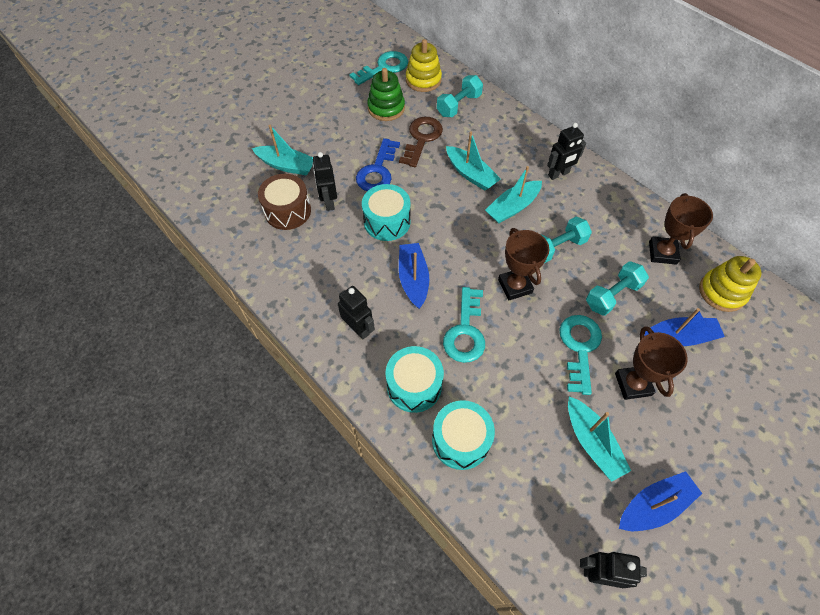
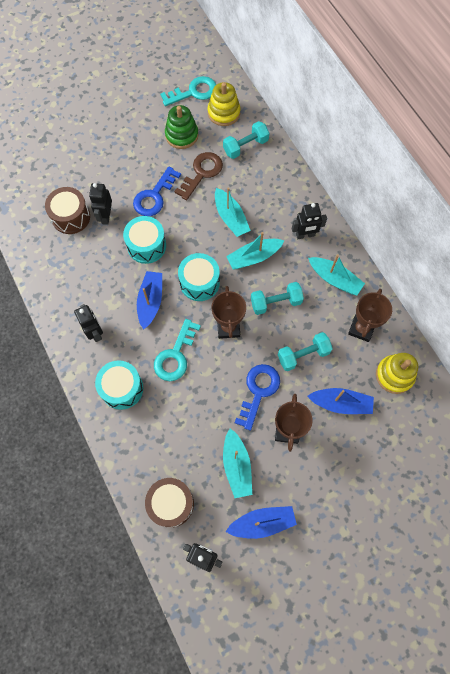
camera: 15 degrees right, 10 degrees up
turquoise boat [252,125,313,176] -> turquoise boat moved to [308,254,365,296]
turquoise drum [432,400,495,470] -> turquoise drum moved to [178,253,220,301]
turquoise key [559,315,602,395] -> blue key [235,364,280,431]
none -> brown drum [145,478,194,528]

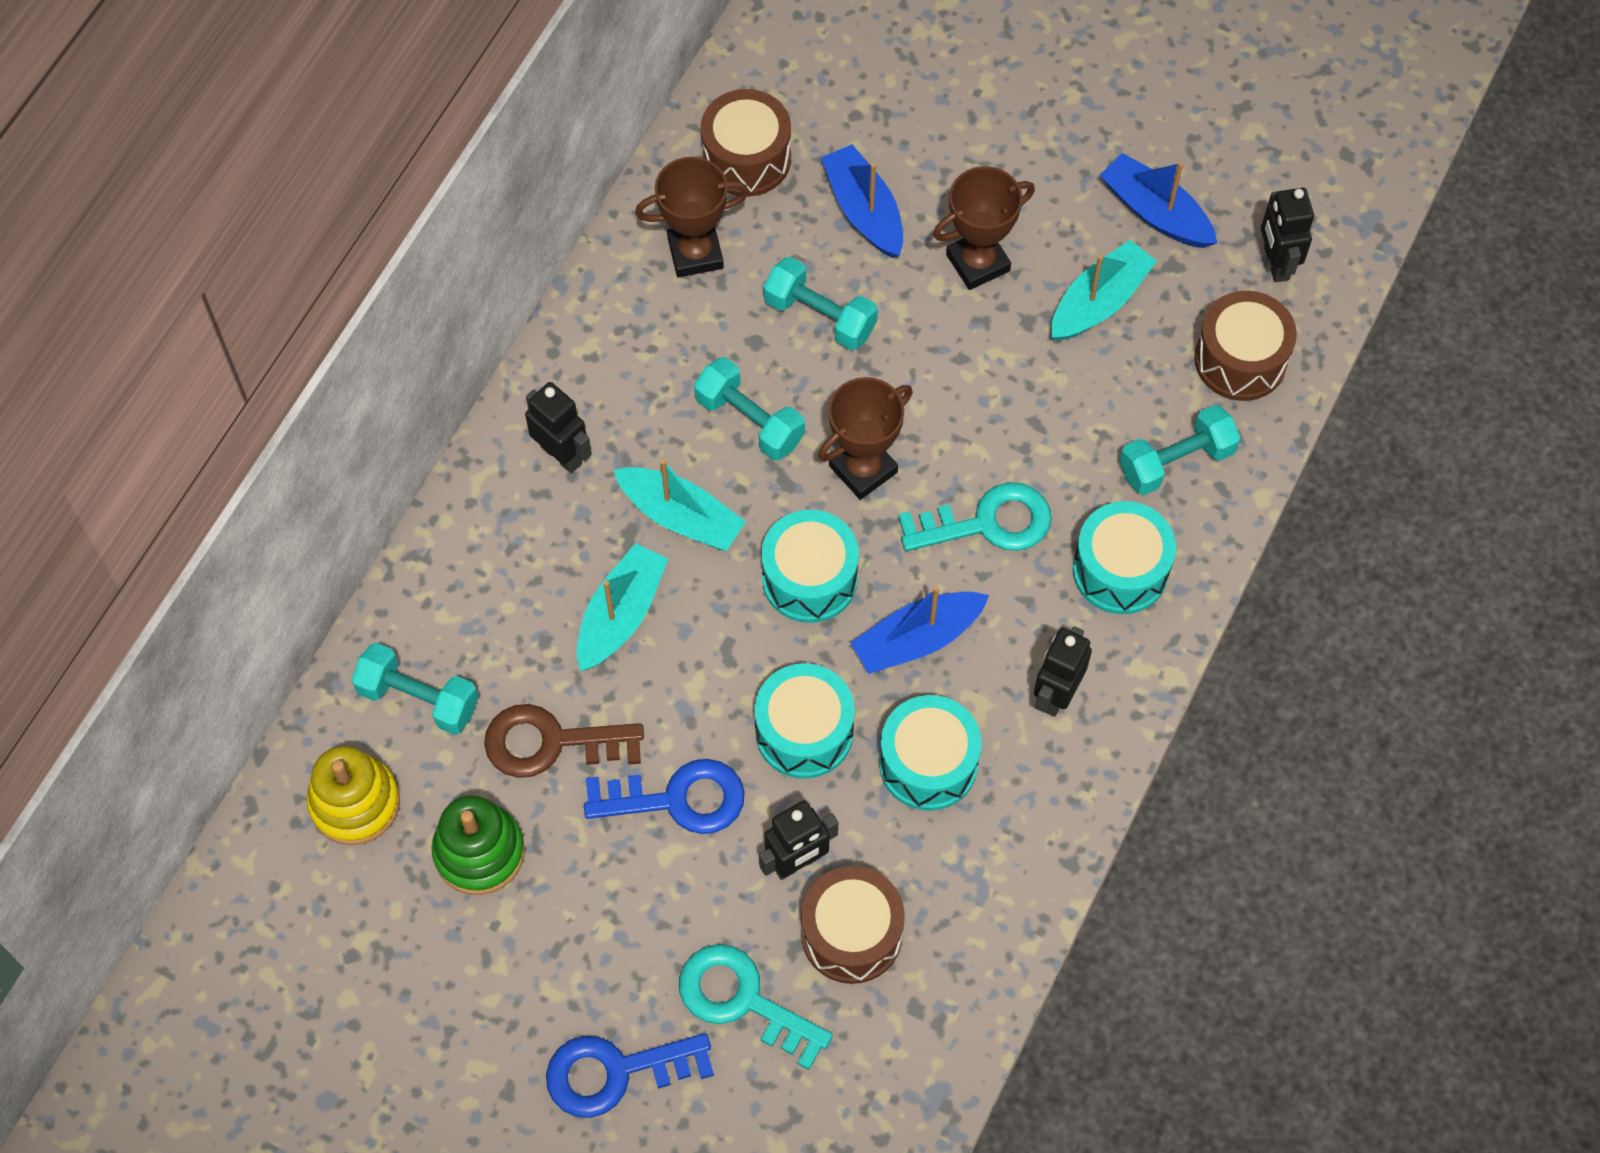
camera: 125 degrees left, 5 degrees down
turquoise key [160,76,216,106] -> turquoise key moved to [679,944,833,1070]
blue key [235,364,280,431] -> blue key moved to [546,1033,714,1118]
turquoise boat [308,254,365,296] -> none
yellow stacking toy [376,353,418,394] -> brown drum [701,89,791,197]
none -> turquoise drum [879,695,982,811]
none -> turquoise dumbbell [1119,405,1240,495]

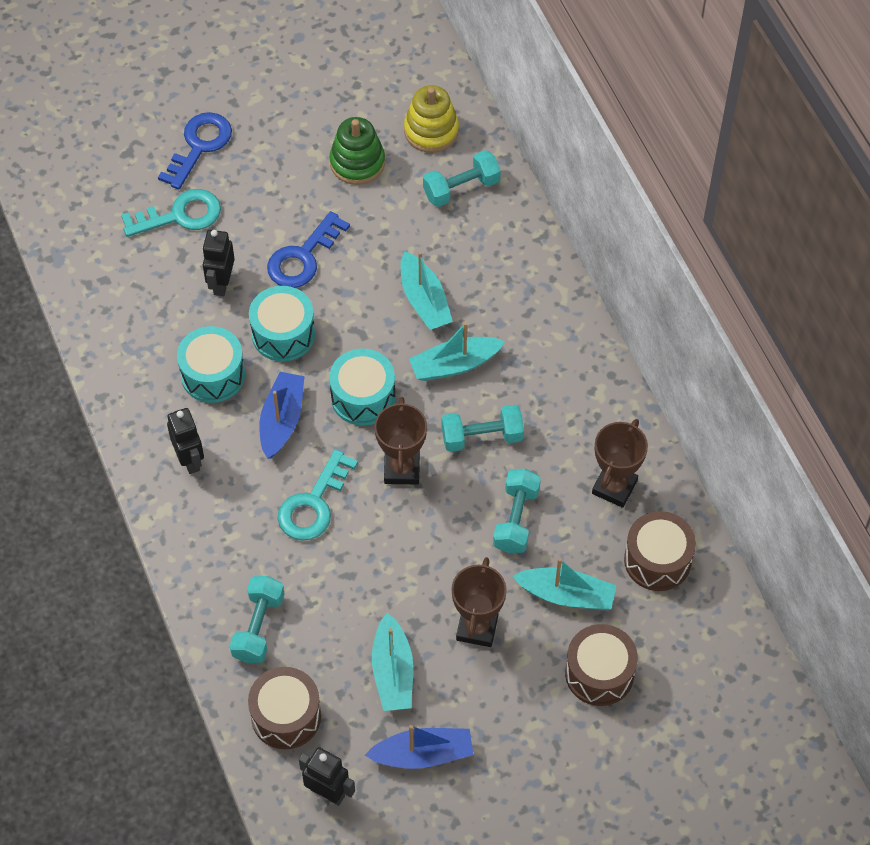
camera: 130 degrees right, 5 degrees down
brown key [484,704,644,778] -> none
black robot [525,382,592,473] -> none
turquoise dumbbell [763,257,878,350] -> turquoise dumbbell turned 60 degrees counterclockwise [493,469,541,553]
brown drum [801,866,905,984] -> brown drum moved to [565,624,638,706]
blue boat [821,144,903,258] -> turquoise boat [513,558,616,610]
turquoise drum [1073,501,1176,614] -> none

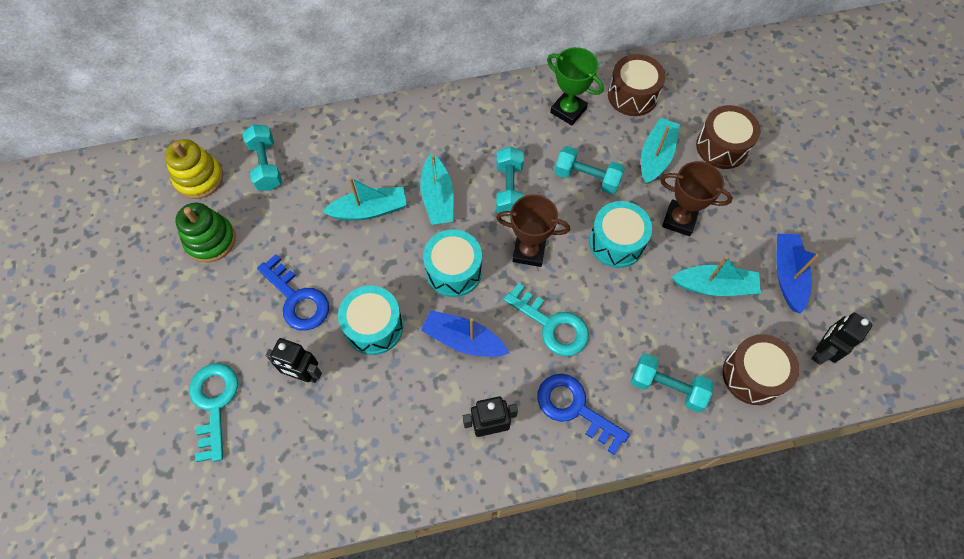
camera: 80 degrees left, 5 degrees up
blue key [158,112,232,190] -> blue key moved to [537,374,630,455]
turquoise drum [177,326,245,403] -> turquoise drum moved to [589,201,652,268]
brown trophy [592,419,648,508] -> green trophy [547,47,604,125]

